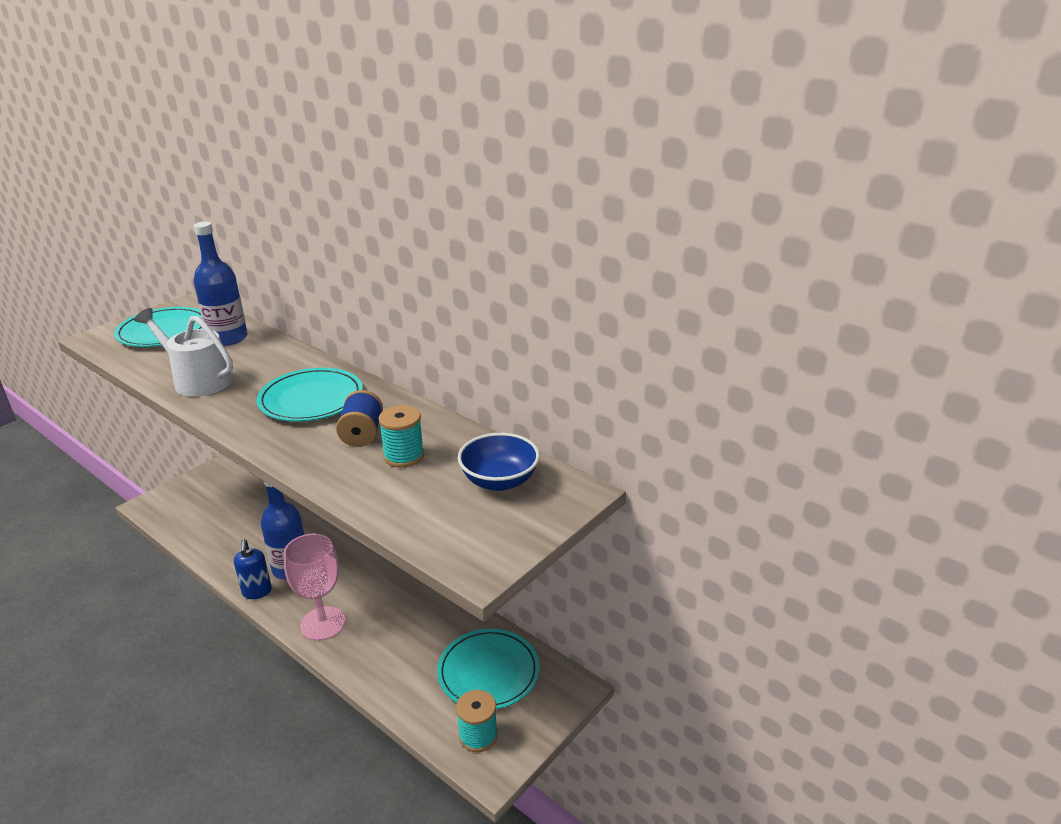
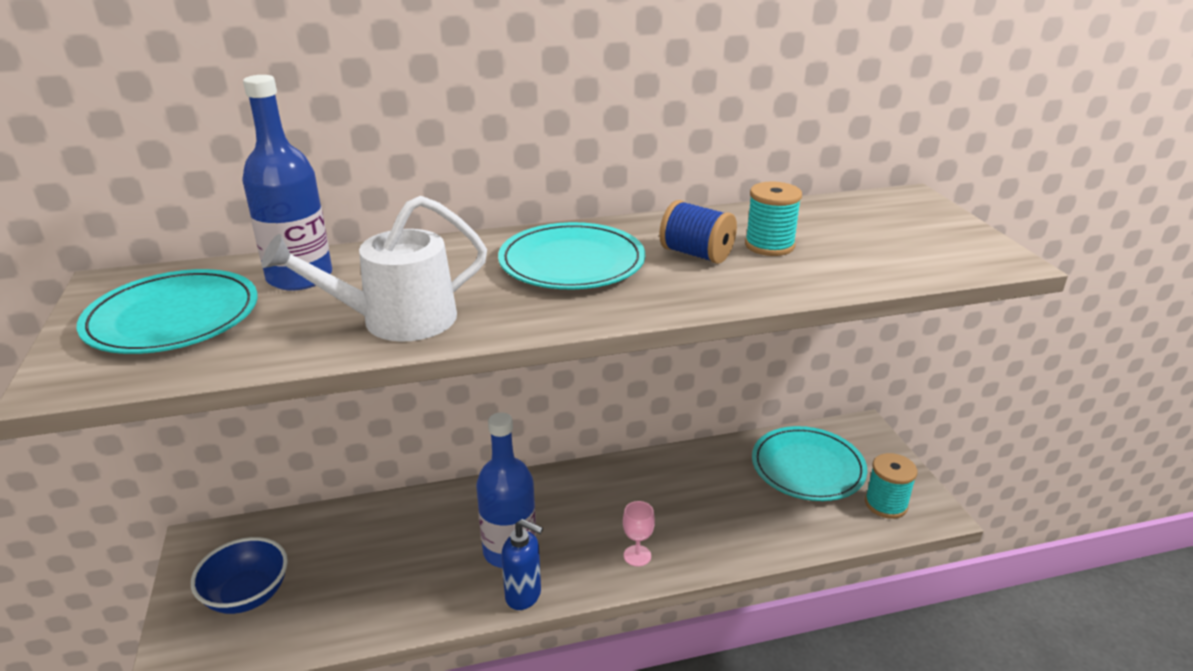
camera: 55 degrees left, 0 degrees up
pink goblet [283,533,346,641] -> pink goblet [623,501,655,567], size x0.47
blue bowl [458,433,540,491] -> blue bowl moved to [191,537,288,614]

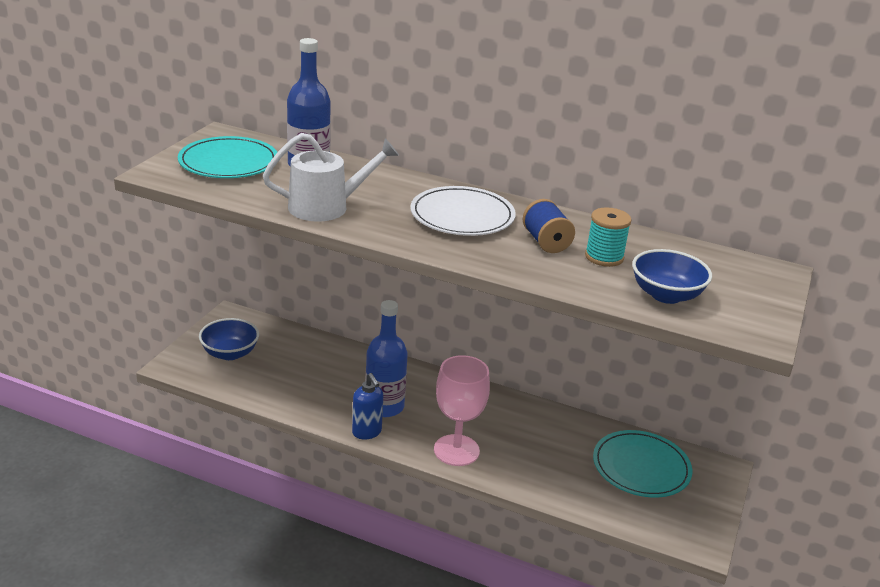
camera: 35 degrees right, 0 degrees up
white watering can [261,196,487,342] -> white watering can turned 150 degrees clockwise [263,133,399,222]
turquoise plate [498,222,645,289] -> white plate [410,186,516,236]
pink goblet [623,501,655,567] -> pink goblet [434,355,490,466], size x2.15
turquoise spool [865,453,917,519] -> none
none -> blue bowl [632,249,712,304]

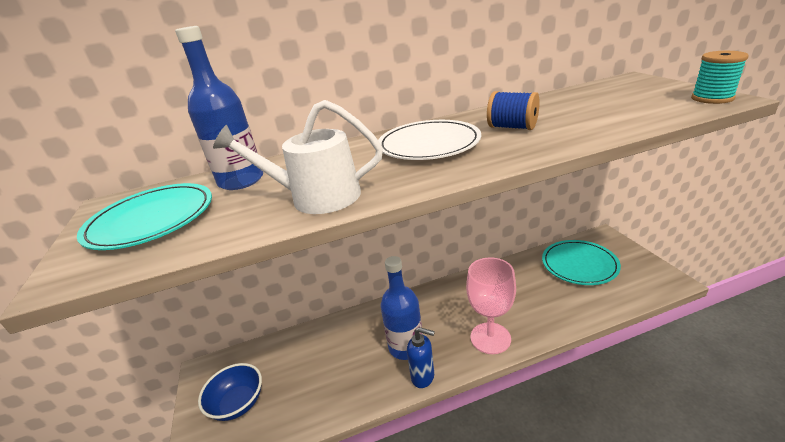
camera: 35 degrees left, 0 degrees up
white watering can [263,133,399,222] -> white watering can turned 120 degrees counterclockwise [213,100,383,214]
turquoise spool [585,207,631,267] -> turquoise spool moved to [691,51,748,104]
blue bowl [632,249,712,304] -> none

